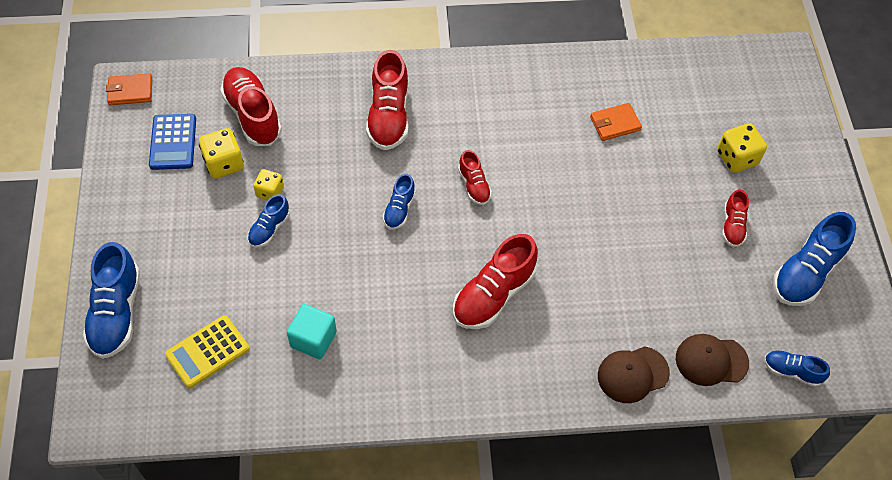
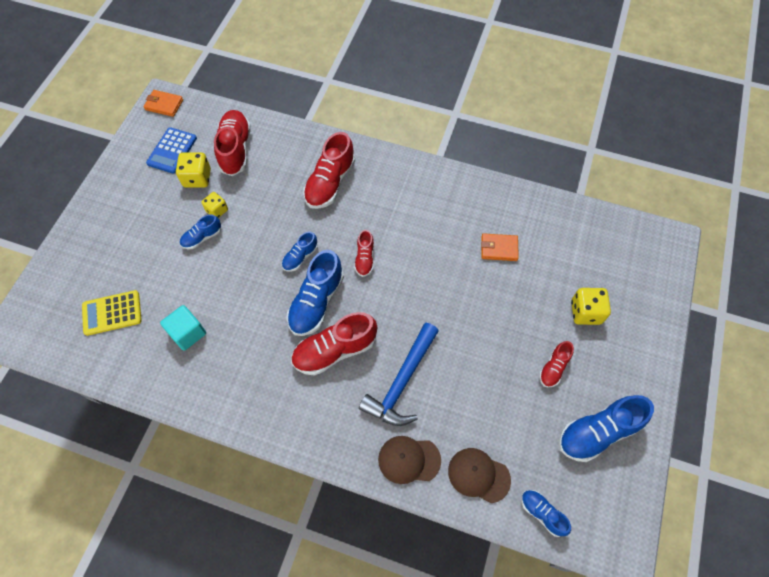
camera: 25 degrees right, 5 degrees up
blue shoe [83,242,140,359] -> blue shoe moved to [287,250,344,336]
none -> blue hammer [359,323,439,426]

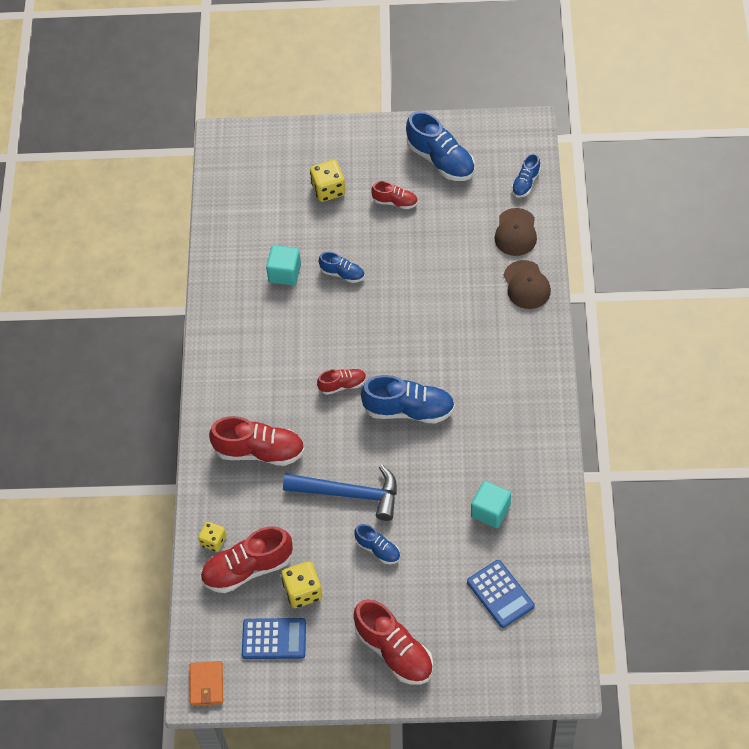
camera: 105 degrees left, 5 degrees down
yellow calculator [82,290,142,336] -> blue calculator [467,560,534,628]
yellow dice [201,192,228,218] -> yellow dice moved to [198,522,226,552]
blue shoe [282,232,318,272] -> blue shoe moved to [319,252,365,283]
red shoe [291,312,377,376] -> red shoe moved to [353,599,433,685]
blue hammer [359,323,439,426] -> blue hammer moved to [283,465,397,521]
orange wallet [481,233,519,261] -> turquoise cube [266,245,301,286]

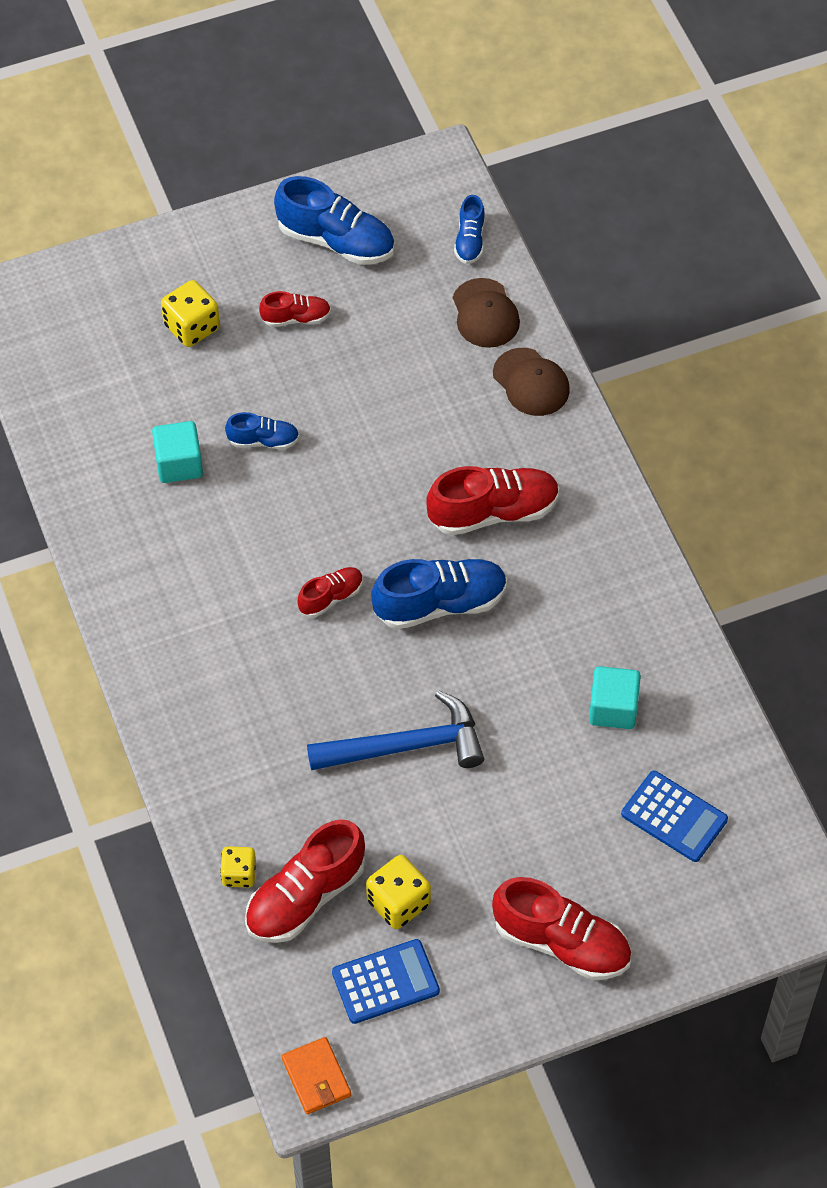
camera: 25 degrees left, 0 degrees up
red shoe [209,416,305,466] -> red shoe moved to [426,466,560,535]
blue shoe [354,524,400,564] -> none

